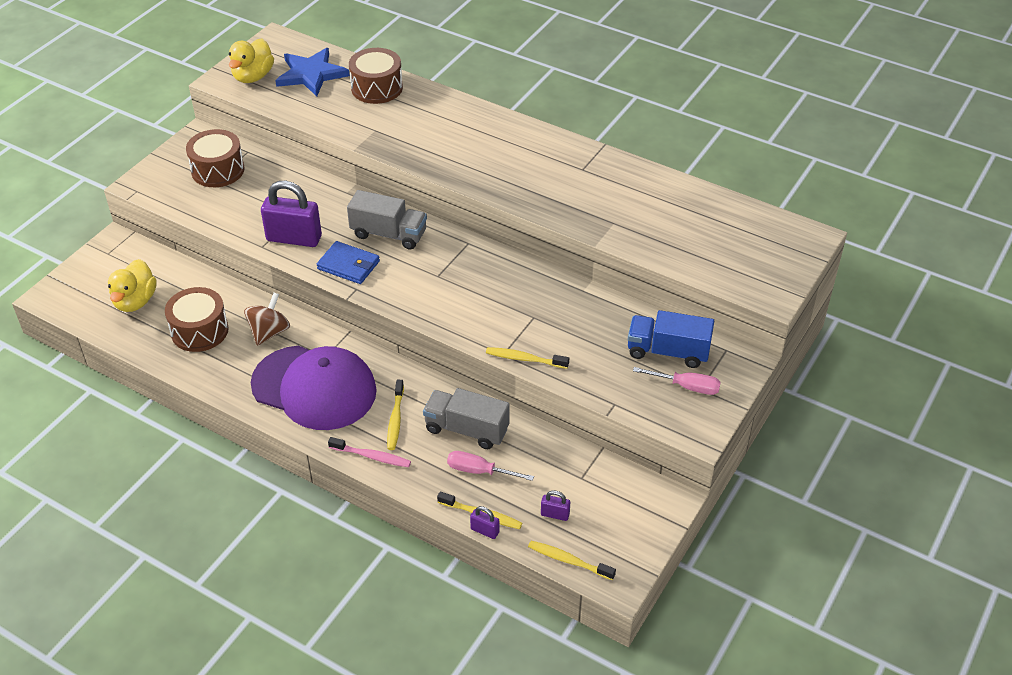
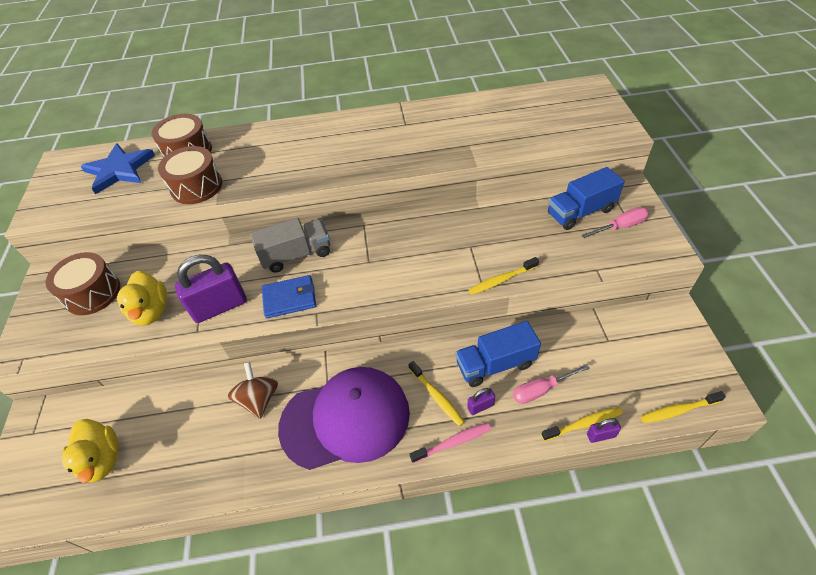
camera: 35 degrees left, 5 degrees up
brown drum [165,287,229,352] -> brown drum moved to [158,146,222,204]
yellow duck [229,38,274,83] -> yellow duck moved to [117,271,167,326]
grey truck [423,388,510,449] -> blue truck [456,321,541,387]
purple padlock [541,490,570,521] -> purple padlock moved to [467,388,495,415]

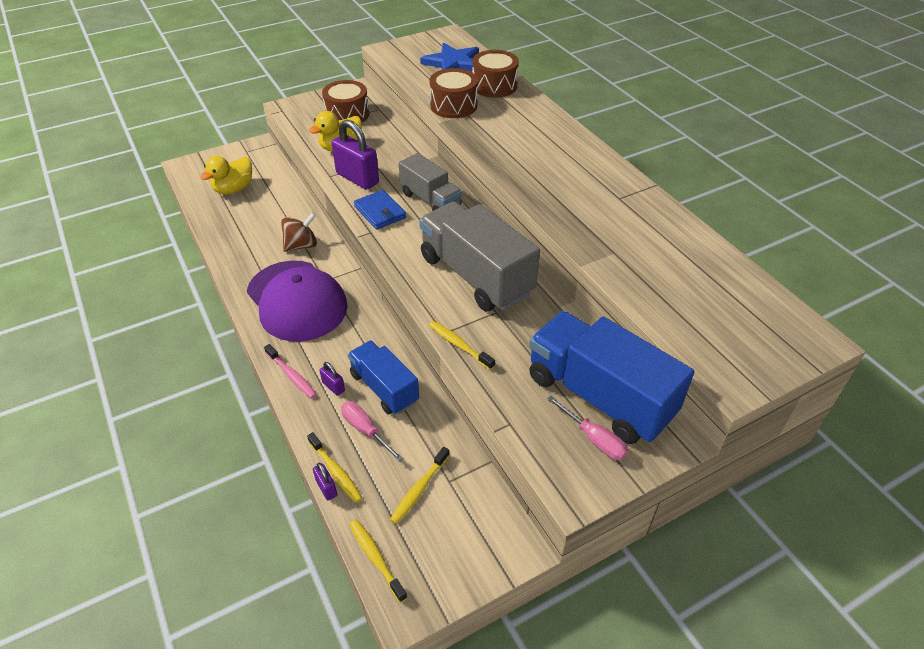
camera: 65 degrees right, 5 degrees down
yellow toothbrush [408,361,465,427] -> yellow toothbrush moved to [390,447,450,524]
blue truck [548,167,625,230] -> blue truck [529,311,694,444], size x1.68
none -> grey truck [419,201,540,312]

